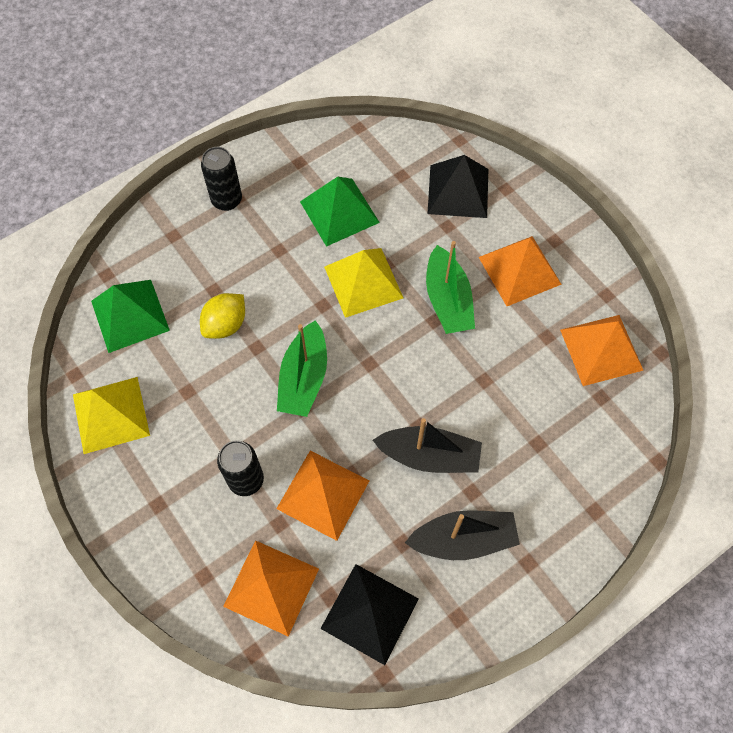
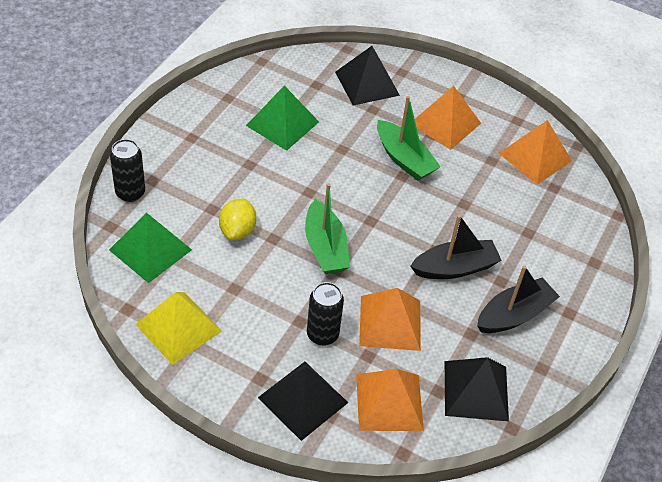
camera: 30 degrees left, 15 degrees down
black can [201,147,242,211] -> black can moved to [110,139,145,202]
yellow pyramid [324,248,403,318] -> none
none -> black pyramid [258,362,348,441]

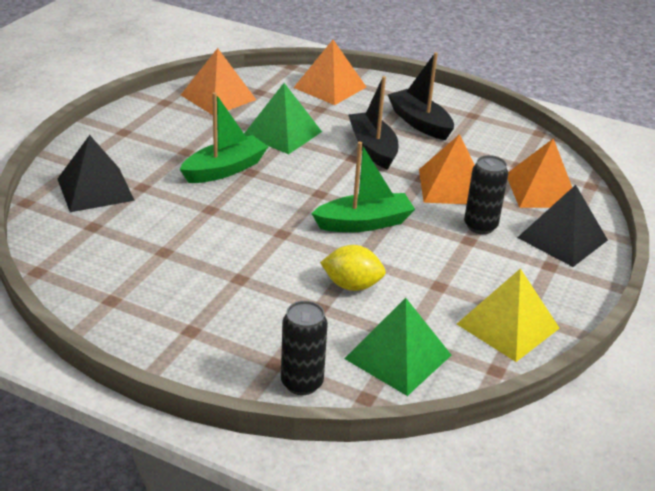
camera: 90 degrees left, 15 degrees down
green pyramid [246,86,319,151] -> green pyramid moved to [244,83,322,154]
orange pyramid [415,86,481,150] -> orange pyramid moved to [293,40,366,105]
black pyramid [445,357,509,421] -> none

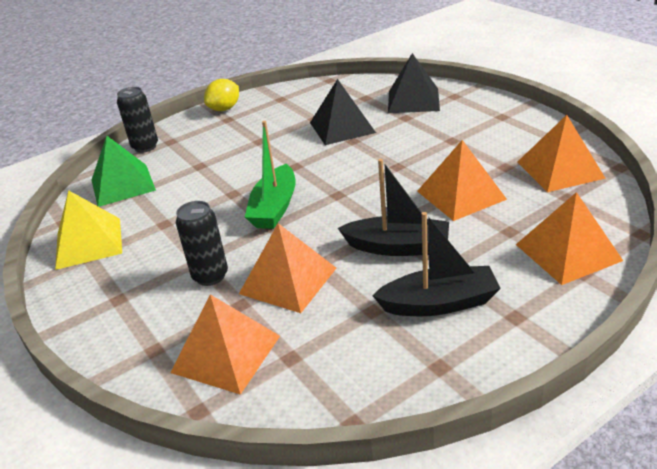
camera: 125 degrees right, 0 degrees up
green boat [180,92,268,183] -> none
green pyramid [244,83,322,154] -> orange pyramid [417,140,507,221]
yellow lemon [320,245,386,291] -> yellow lemon moved to [204,79,239,111]
black pyramid [517,185,608,267] -> black pyramid moved to [310,79,376,145]

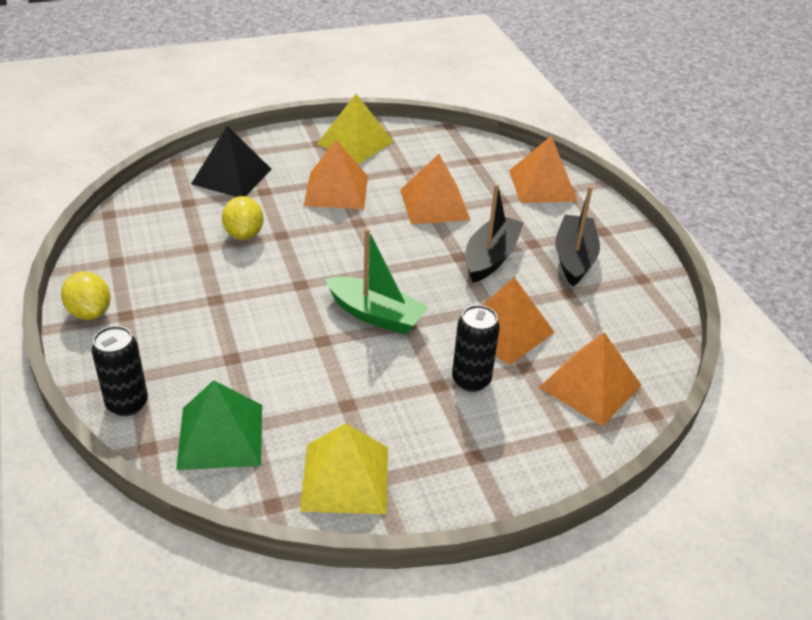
camera: 80 degrees left, 5 degrees up
black pyramid [310,79,376,145] -> yellow lemon [222,196,264,240]
orange pyramid [518,115,606,192] -> orange pyramid moved to [304,140,368,209]
none -> yellow pyramid [317,94,394,164]

